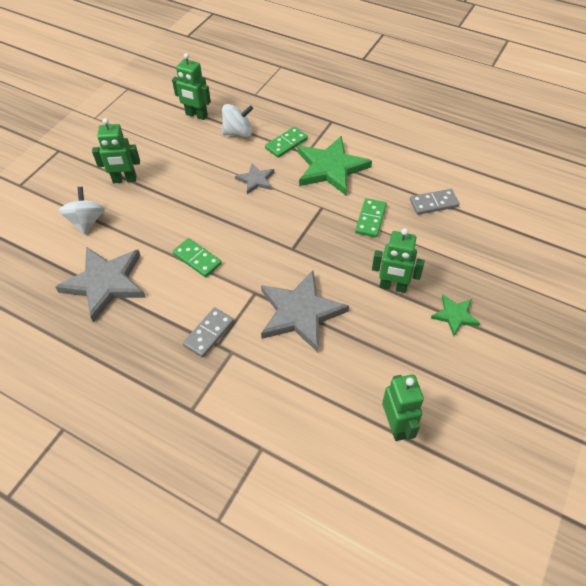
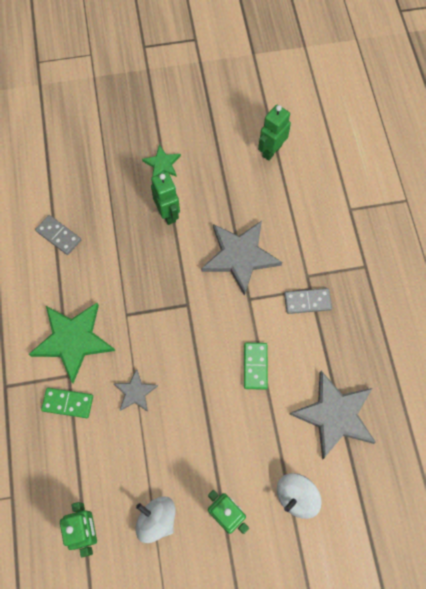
camera: 130 degrees left, 15 degrees up
white spinning top [222,104,253,137] -> white spinning top moved to [136,496,176,543]
green domino [355,198,387,238] -> none

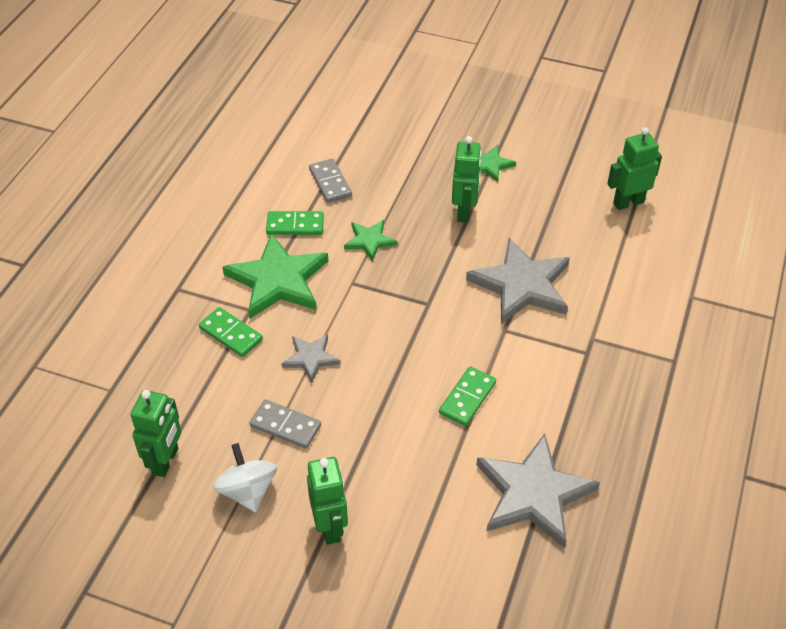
camera: 30 degrees right, 20 degrees down
white spinning top [277,473,322,519] -> none
grey domino [284,288,332,314] -> grey domino moved to [250,400,321,449]
none -> green domino [266,211,324,235]
none -> green star [344,220,397,262]

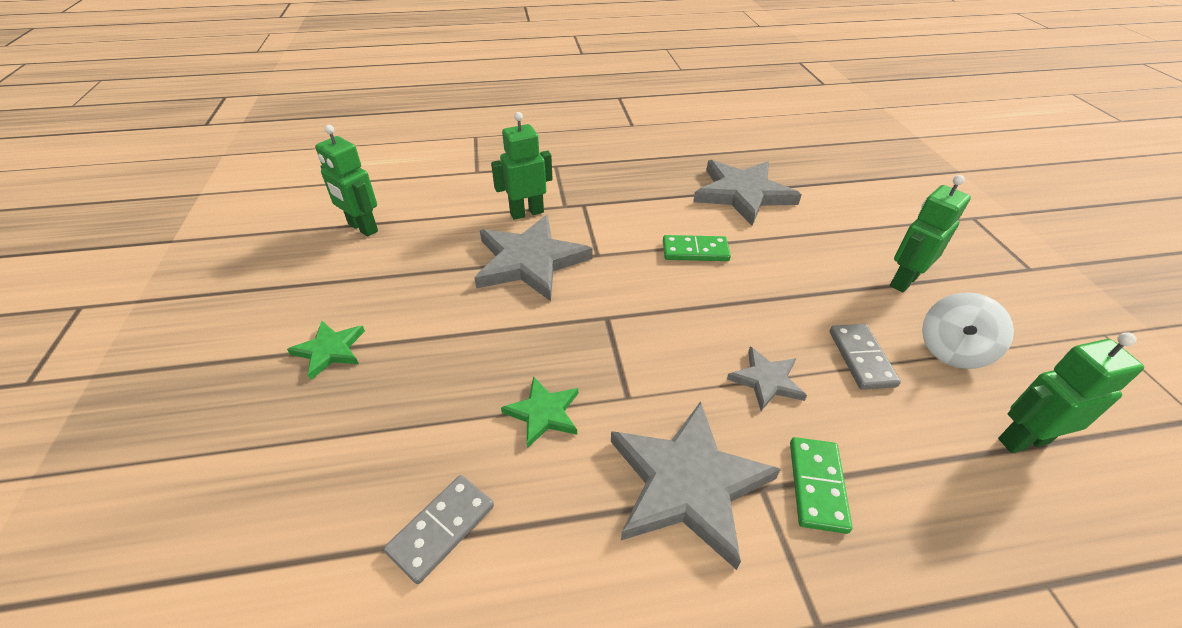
camera: 120 degrees left, 5 degrees down
green star [222,233,328,319] -> grey star [611,401,781,570]
green domino [266,211,324,235] -> none
green robot [452,136,482,223] -> green robot moved to [491,112,553,220]

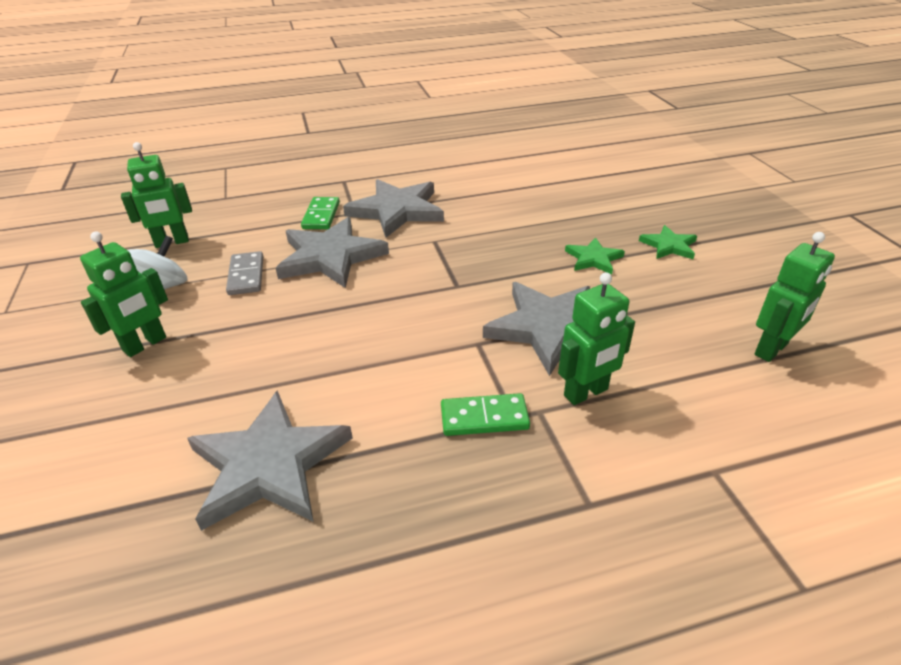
camera: 175 degrees right, 5 degrees down
green robot [315,125,378,237] -> green robot turned 105 degrees clockwise [755,232,835,362]
grey domino [384,475,494,584] -> none
green star [501,376,578,448] -> green star moved to [565,237,625,275]
green domino [663,235,731,261] -> green domino moved to [441,393,530,436]
grey star [727,346,807,411] -> grey star [276,217,389,288], size x1.94

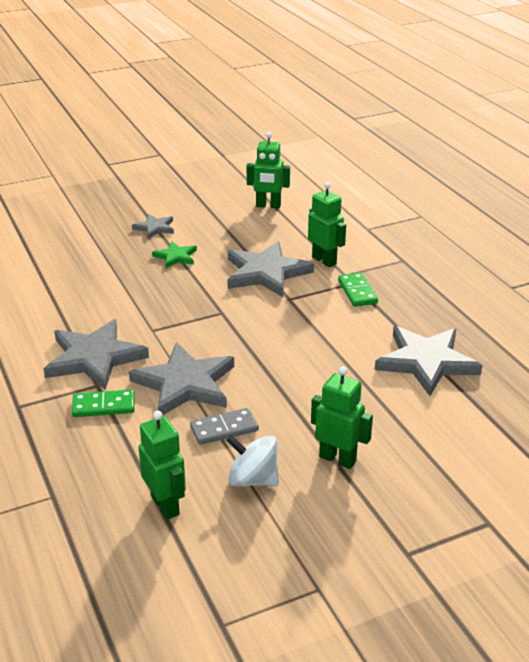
camera: 100 degrees left, 5 degrees down
green star [639,225,697,259] -> grey star [132,214,174,239]
green robot [755,232,835,362] -> green robot turned 150 degrees clockwise [247,132,290,208]

